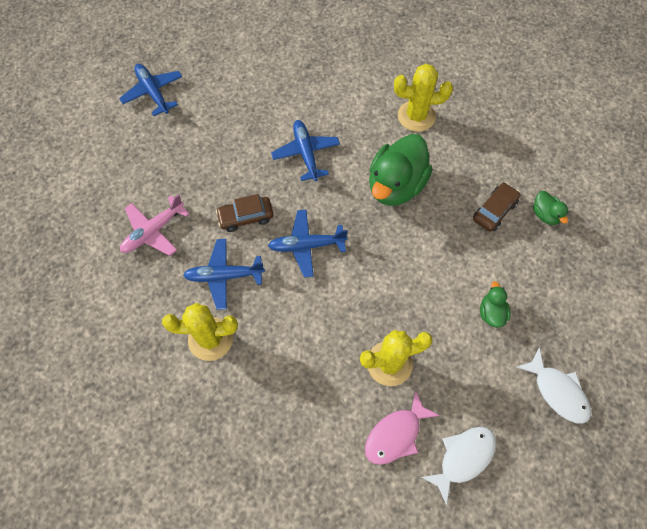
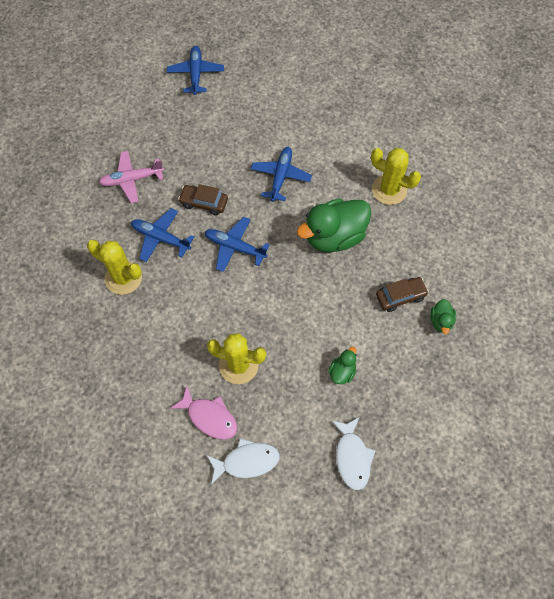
camera: 30 degrees right, 0 degrees up
pink fish [365,390,440,465] -> pink fish turned 135 degrees counterclockwise [170,386,237,439]

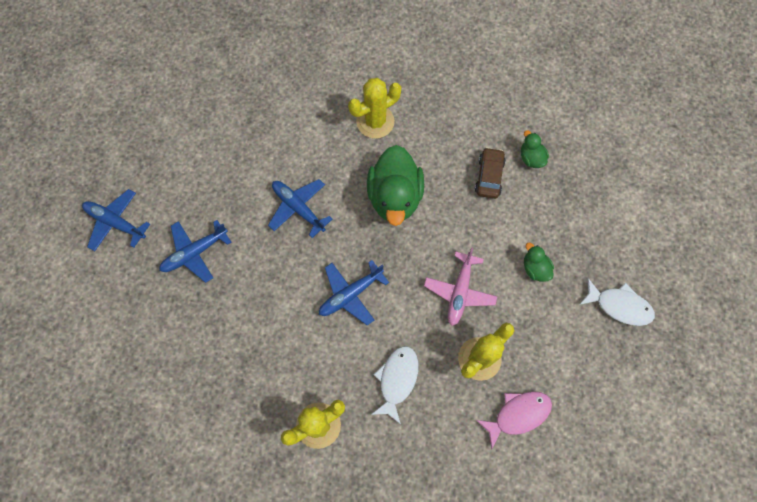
camera: 60 degrees left, 5 degrees up
pink plane [99,151,164,203] -> pink plane moved to [424,248,497,326]
blue plane [131,208,194,262] -> blue plane moved to [159,220,232,283]
brown car [178,184,228,216] -> none
white fish [206,439,280,485] -> white fish moved to [371,346,418,424]
green duck [430,299,456,334] -> green duck turned 150 degrees counterclockwise [521,130,549,168]

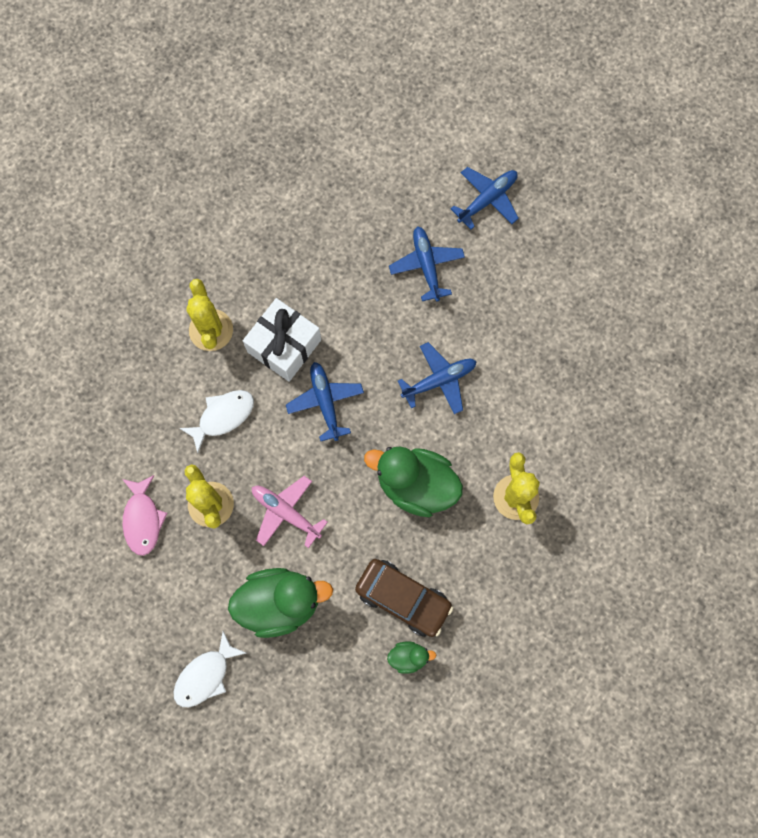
camera: 110 degrees right, 5 degrees up
white fish [371,346,418,424] -> white fish turned 75 degrees counterclockwise [179,390,254,453]
brown car [475,147,506,199] -> brown car [355,559,453,637], size x1.53
green duck [524,242,554,282] -> green duck [228,568,333,638], size x2.16
none -> white gift [243,298,321,382]

